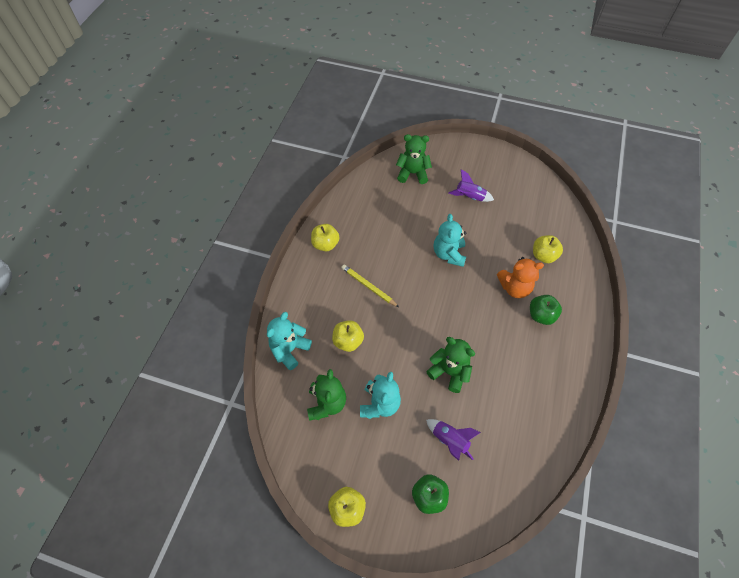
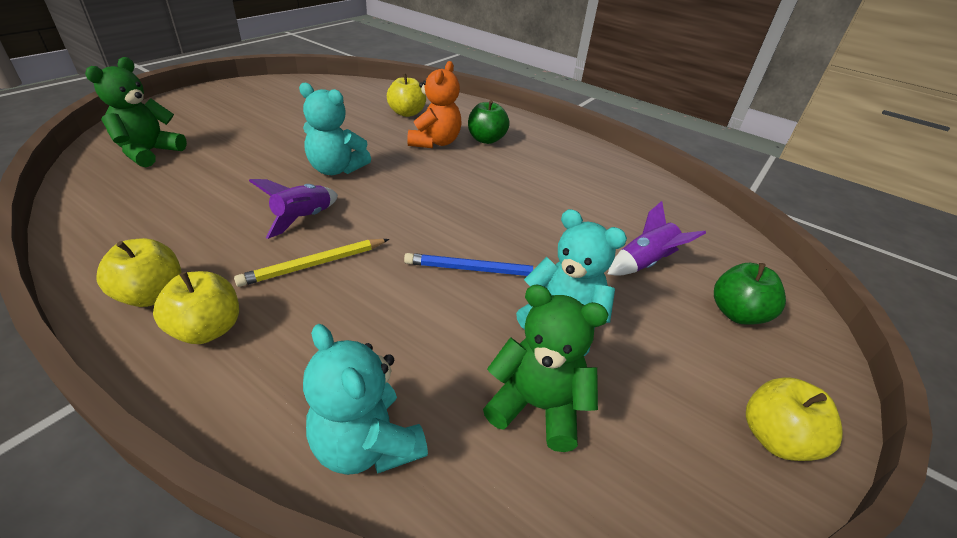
camera: 75 degrees left, 20 degrees down
yellow apple [332,320,364,352] -> yellow apple moved to [153,271,239,344]
green teddy bear [426,337,475,393] -> none
purple rocket [448,169,494,202] -> purple rocket moved to [249,179,338,239]
none -> blue pencil [404,253,536,276]

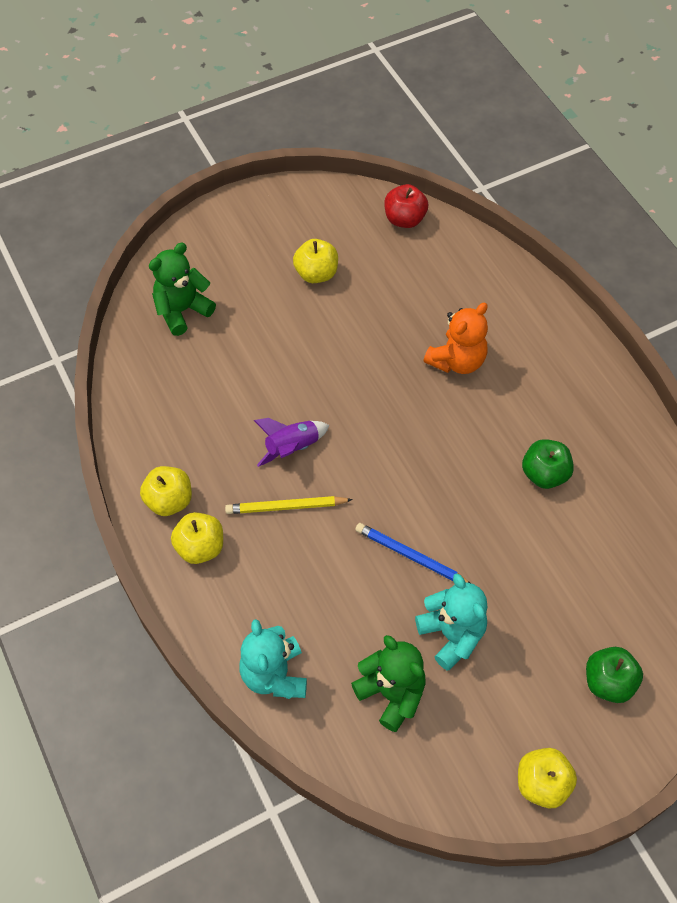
camera: 30 degrees right, 20 degrees up
turquoise teddy bear [299,82,371,175] -> none
yellow apple [387,74,426,117] -> yellow apple moved to [293,239,338,283]
green apple [468,100,510,144] -> green apple moved to [522,439,574,489]
purple rocket [608,201,706,276] -> none
none -> red apple [384,184,428,228]

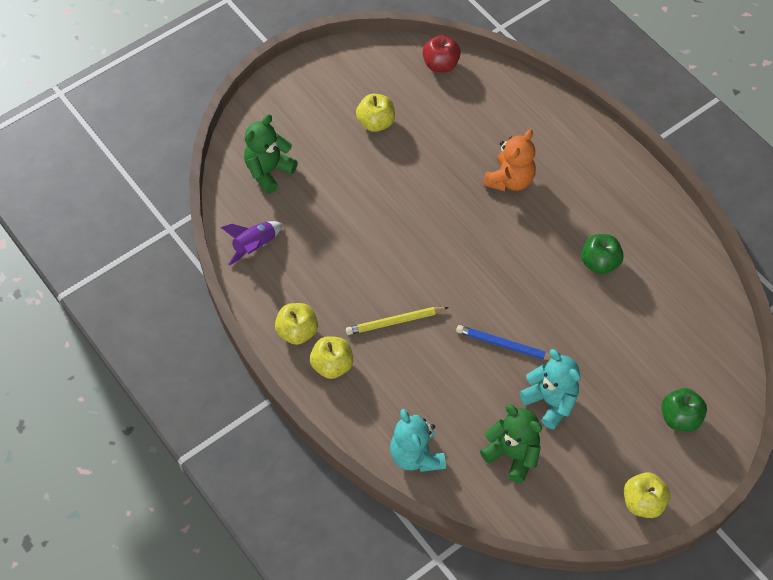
camera: 10 degrees left, 0 degrees up
purple rocket [254,418,329,467] -> purple rocket moved to [221,221,283,266]

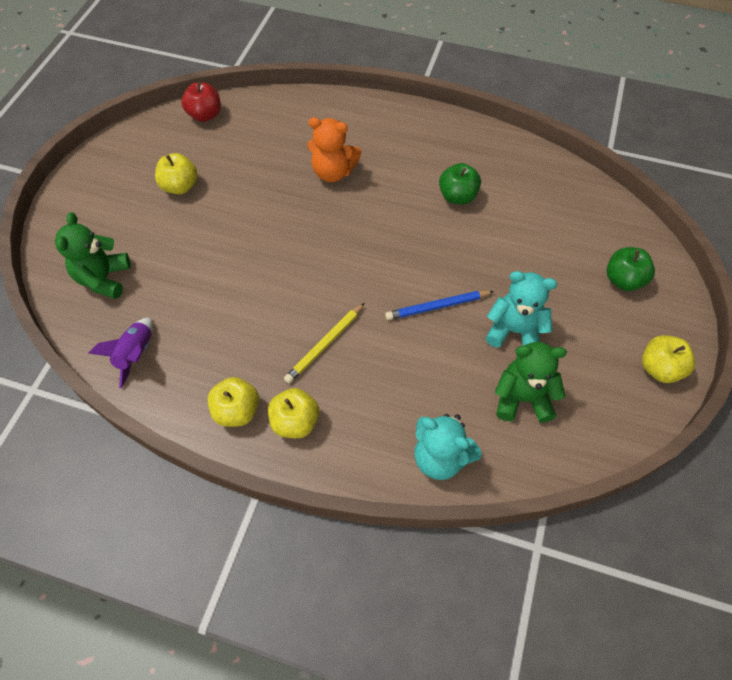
camera: 35 degrees left, 0 degrees up
orange teddy bear [483,130,536,191] -> orange teddy bear turned 105 degrees clockwise [307,117,361,182]

